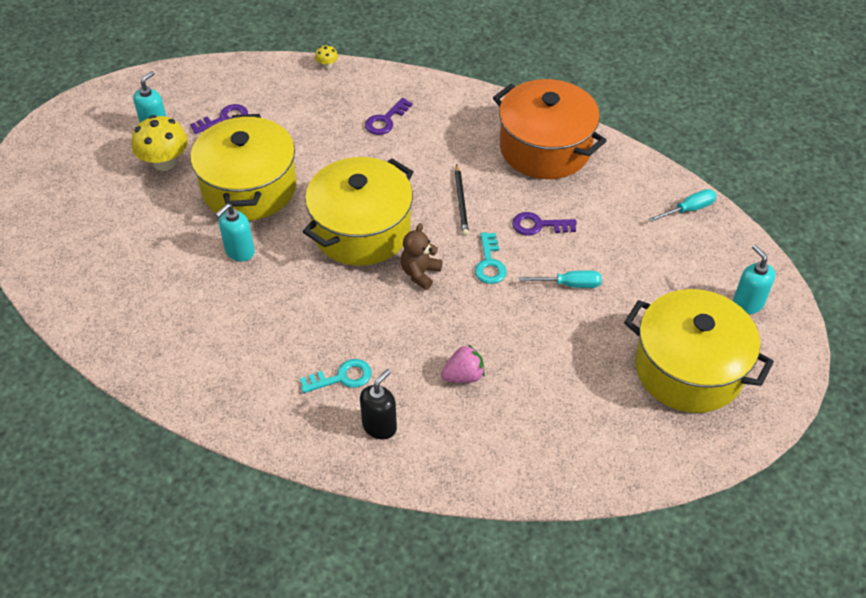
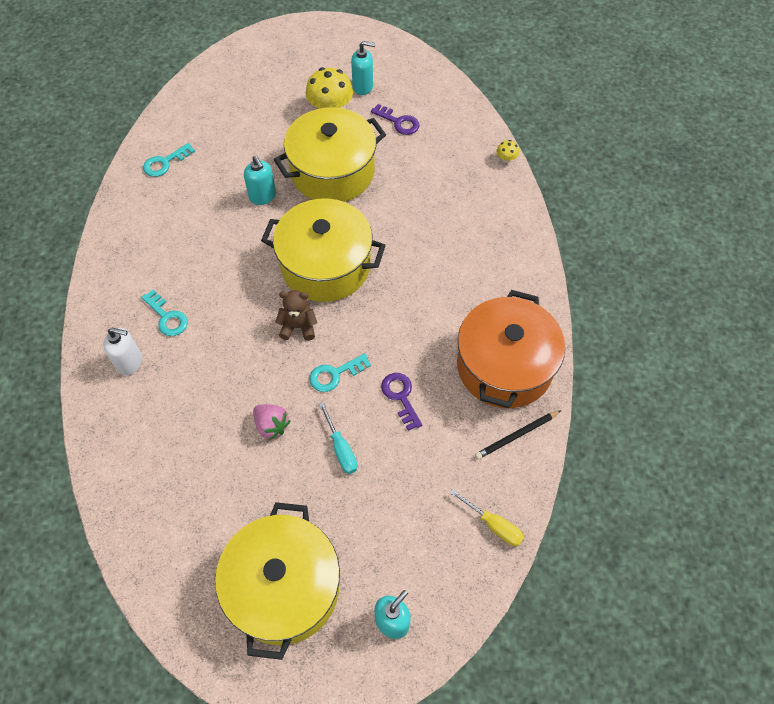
camera: 65 degrees right, 10 degrees up
turquoise soap dispenser [215,204,255,261] -> turquoise soap dispenser turned 135 degrees counterclockwise [244,156,276,205]
black soap dispenser [360,369,397,439] -> white soap dispenser [103,328,142,375]
purple key [365,98,412,135] -> none
pink strawberry [441,344,485,383] -> pink strawberry moved to [253,404,290,440]
black pencil [455,164,469,236] -> black pencil moved to [475,410,561,459]
turquoise screwdriver [649,189,717,222] -> yellow screwdriver [450,489,524,546]
none -> turquoise key [143,143,195,177]

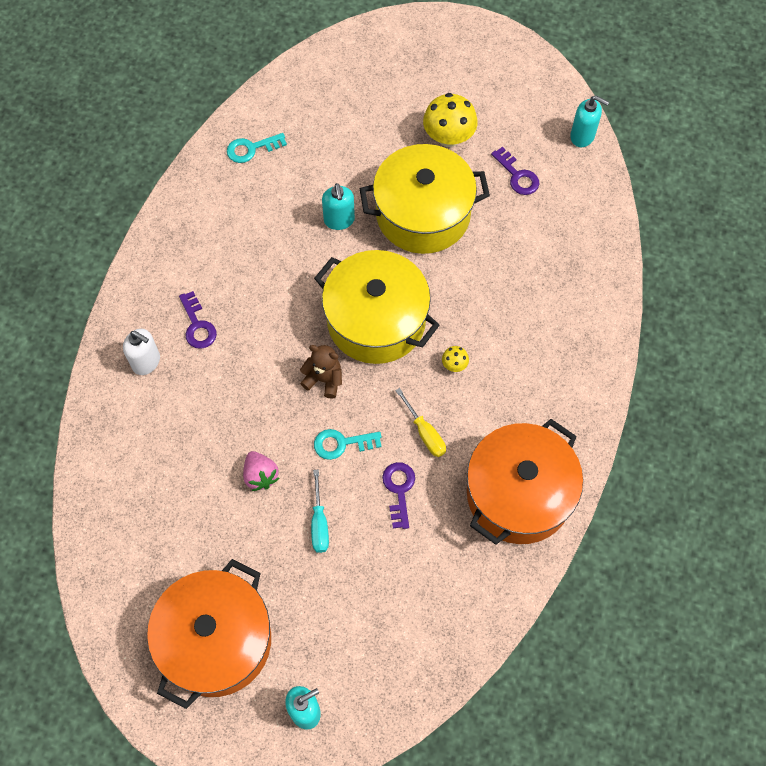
camera: 20 degrees right, 5 degrees up
turquoise key [141,290,188,336] -> purple key [179,291,217,349]
yellow pot [215,502,340,660] -> orange pot [147,559,271,709]
turquoise soap dispenser [351,41,376,95] -> turquoise soap dispenser moved to [570,96,609,147]
yellow screwdriver [450,489,524,546] -> yellow screwdriver moved to [395,388,446,457]
black pencil [475,410,561,459] -> none
yellow mushroom [497,140,519,163] -> yellow mushroom moved to [442,346,469,372]

